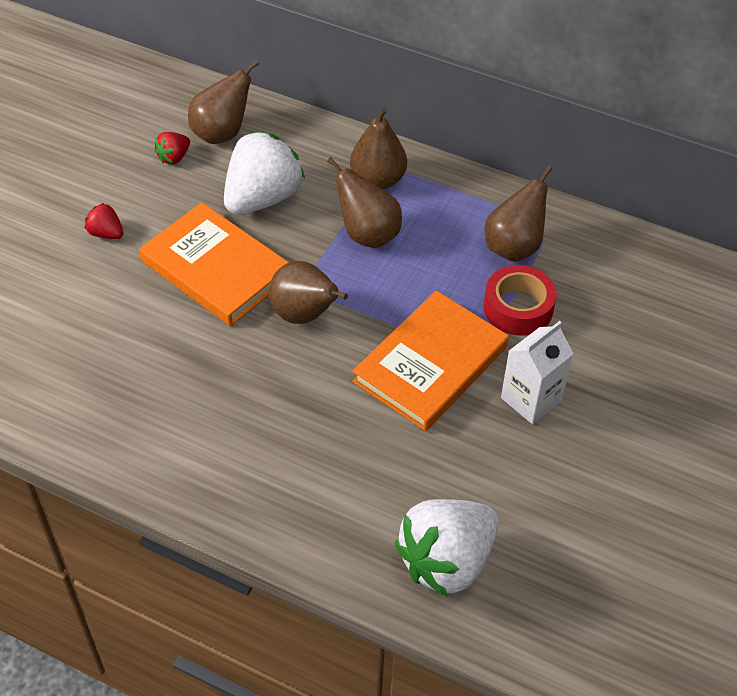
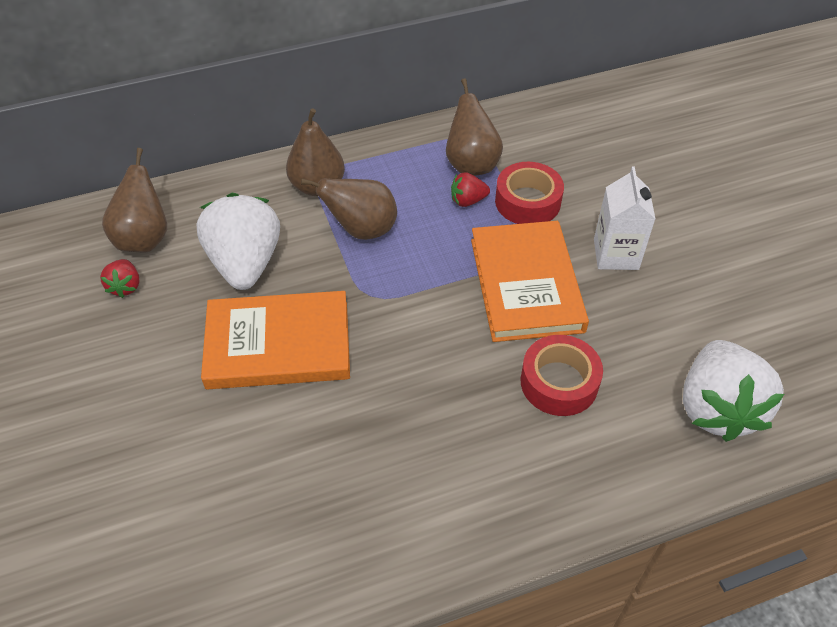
camera: 45 degrees left, 0 degrees up
red strawberry [85,203,124,239] -> red strawberry moved to [451,172,490,207]
brown pear [269,261,348,324] -> none
none -> red tape [520,335,603,416]

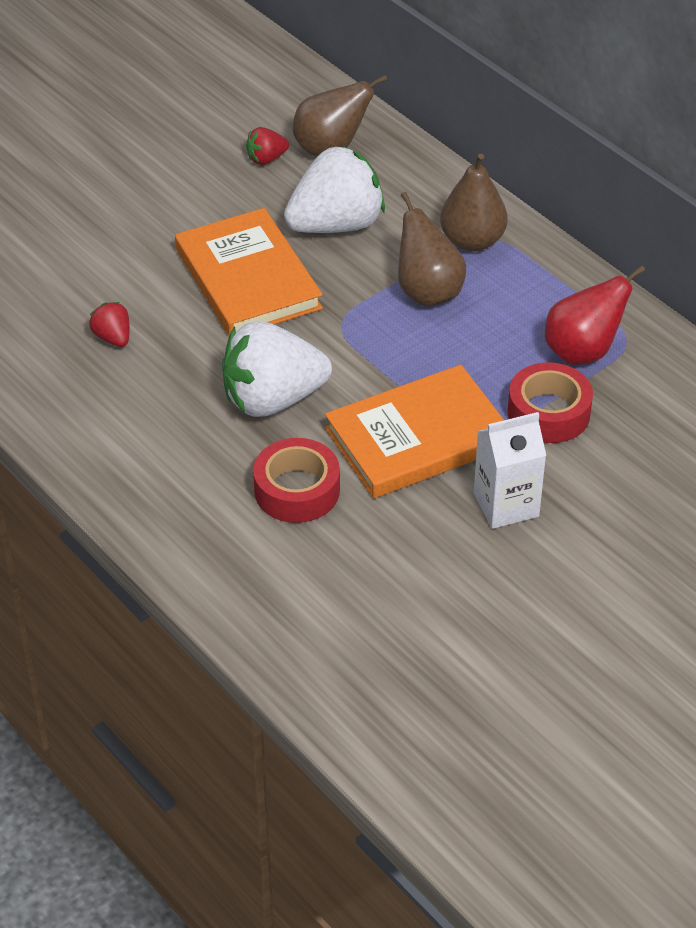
camera: 70 degrees right, 5 degrees down
brown pear [446,78,503,176] -> red pear [545,265,645,365]
red strawberry [451,172,490,207] -> red strawberry moved to [89,302,130,347]
white strawberry [683,340,784,442] -> white strawberry moved to [222,321,332,417]

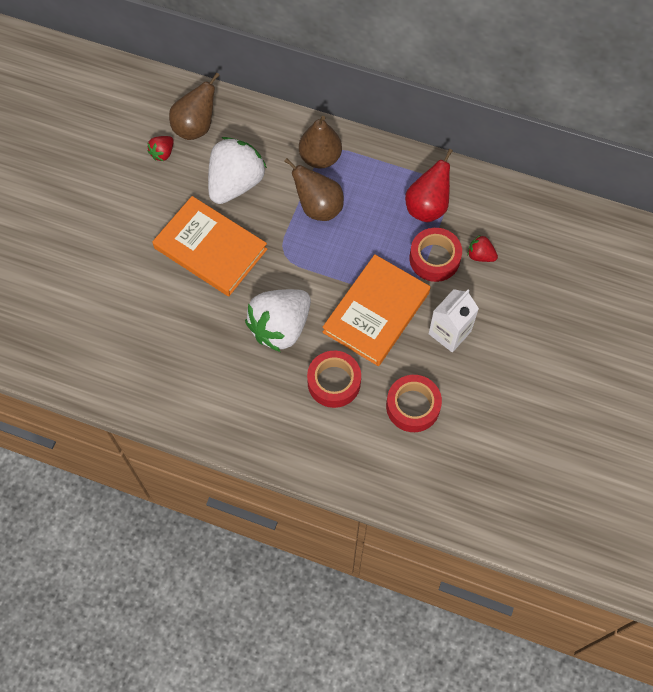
camera: 30 degrees left, 20 degrees up
red strawberry [89,302,130,347] -> red strawberry moved to [467,235,498,262]
none -> red tape [386,375,442,432]

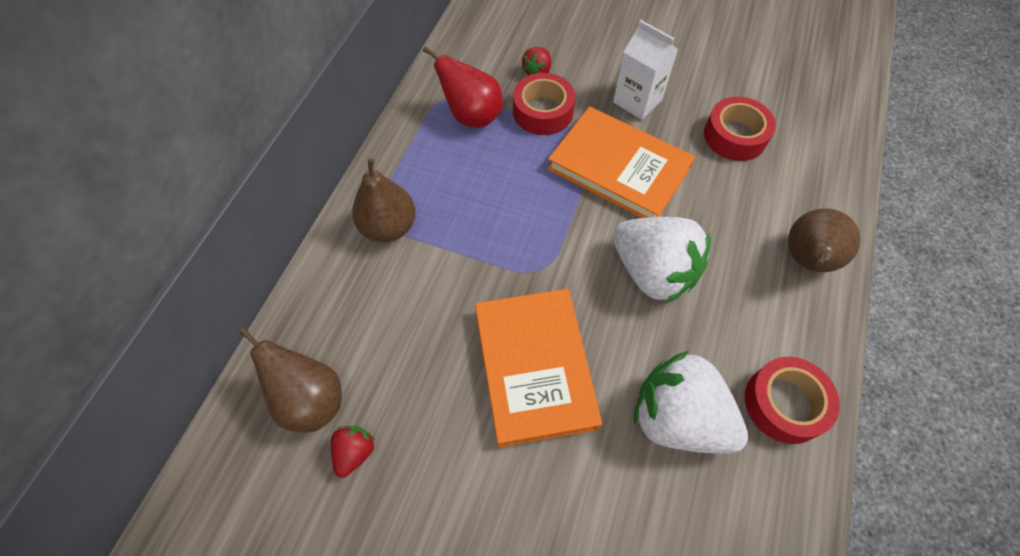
camera: 90 degrees left, 5 degrees down
red strawberry [148,136,174,161] -> red strawberry turned 105 degrees counterclockwise [331,426,375,478]
orange book [152,196,267,296] -> orange book turned 45 degrees counterclockwise [475,289,602,448]
white strawberry [208,137,267,204] -> white strawberry moved to [634,351,748,454]
brown pear [284,158,344,221] -> brown pear moved to [788,208,860,272]
red tape [307,351,361,408] -> red tape moved to [745,357,840,444]

